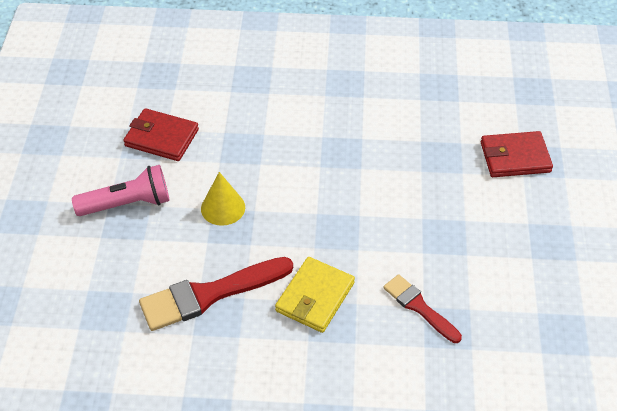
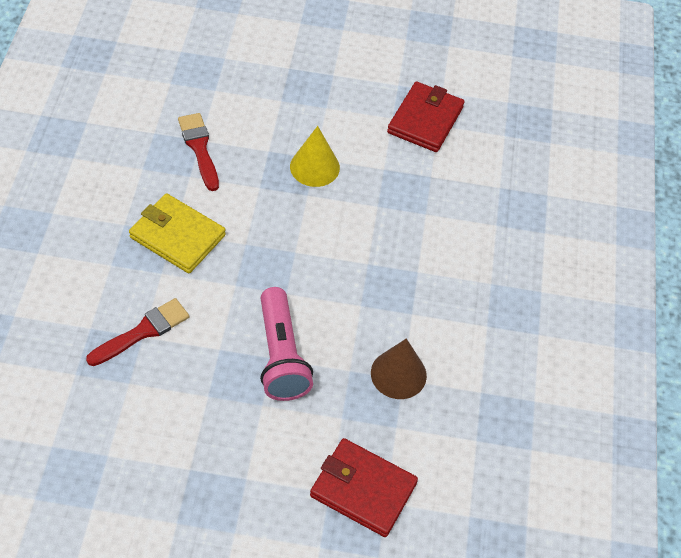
camera: 90 degrees right, 5 degrees up
pink flashlight [72,165,170,216] -> pink flashlight moved to [260,287,313,401]
red brush [139,257,293,331] -> red brush [178,113,219,191], size x0.60
red wallet [481,131,553,177] -> red wallet turned 60 degrees counterclockwise [310,438,418,537]
none -> brown cone [371,338,427,399]

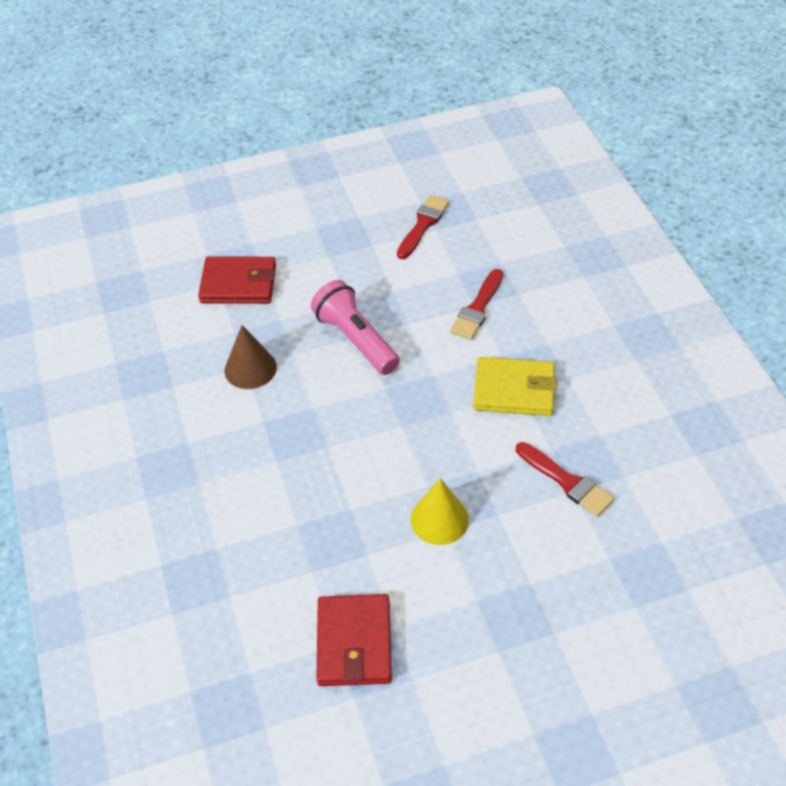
camera: 160 degrees right, 5 degrees down
none -> red brush [397,195,449,259]

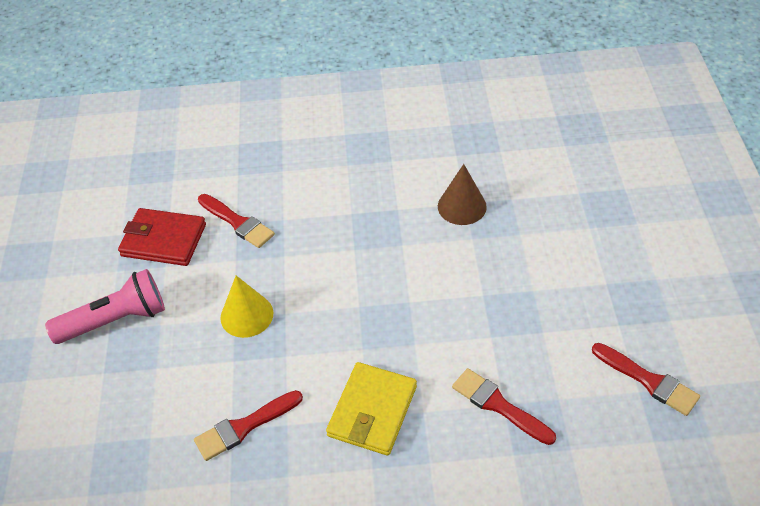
camera: 105 degrees right, 0 degrees up
red wallet [198,257,276,304] -> none
pink flashlight [311,280,400,375] -> pink flashlight moved to [45,269,165,344]
none -> red brush [198,194,275,248]

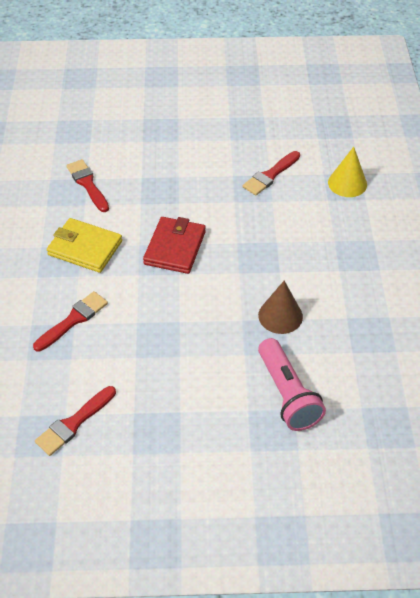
camera: 90 degrees right, 0 degrees up
pink flashlight [45,269,165,344] -> pink flashlight moved to [258,338,326,431]
red wallet [118,208,206,266] -> red wallet moved to [143,217,206,274]
yellow cone [220,276,273,338] -> yellow cone moved to [328,147,367,197]

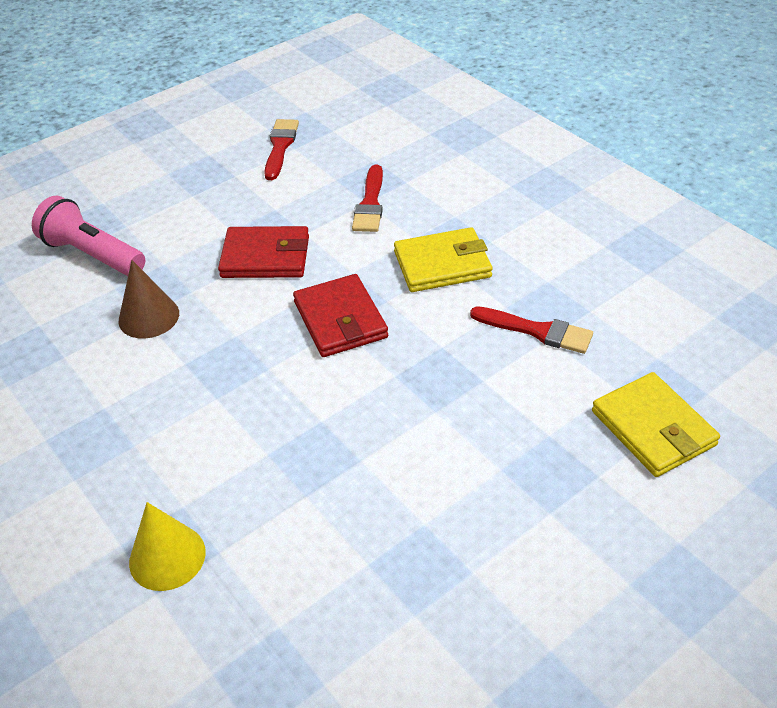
camera: 145 degrees right, 5 degrees down
red brush [243,151,300,195] -> none
none -> red wallet [218,226,309,278]
none -> yellow wallet [592,372,720,477]

